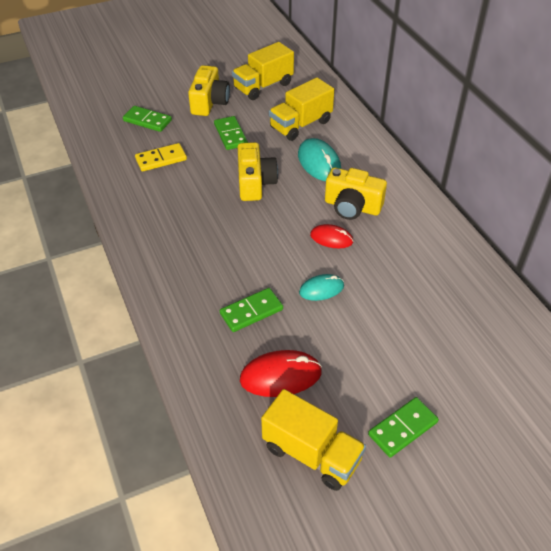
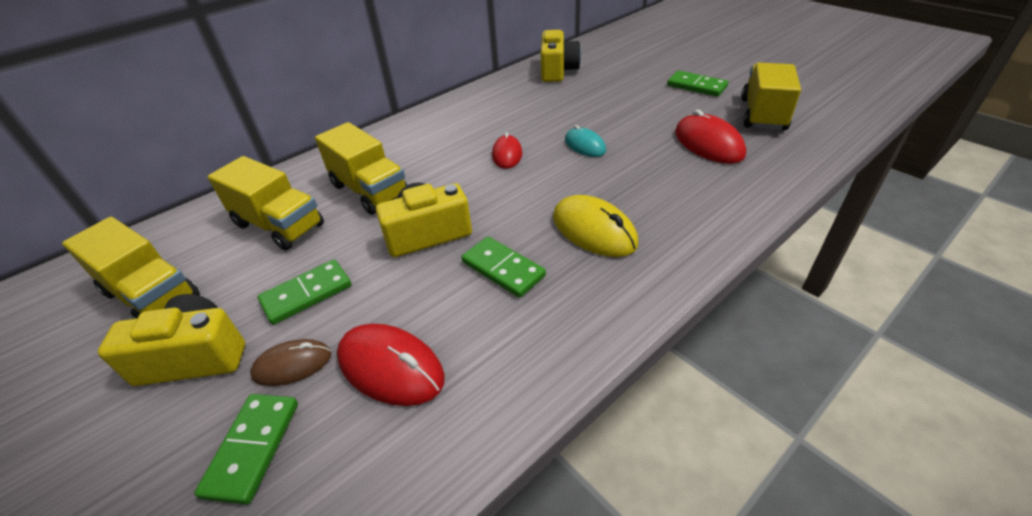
camera: 105 degrees left, 5 degrees down
yellow domino [135,143,187,172] -> red mouse [337,324,445,406]
green domino [220,288,283,332] -> green domino moved to [461,237,546,298]
turquoise mouse [298,138,341,181] -> yellow truck [315,122,407,215]
yellow camera [325,167,387,220] -> yellow camera moved to [541,30,581,82]
none -> brown mouse [250,339,332,386]
none -> yellow mouse [553,195,638,257]

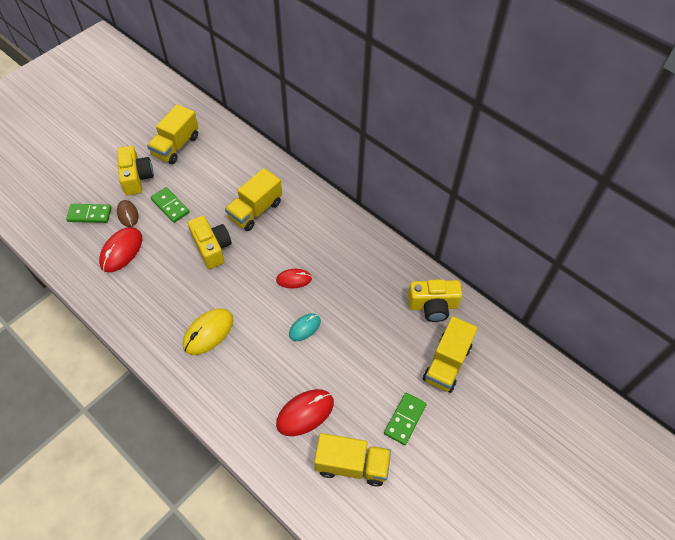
camera: 80 degrees right, 15 degrees up
yellow truck [208,156,324,250] -> yellow truck moved to [423,316,478,393]
green domino [461,237,546,298] -> none

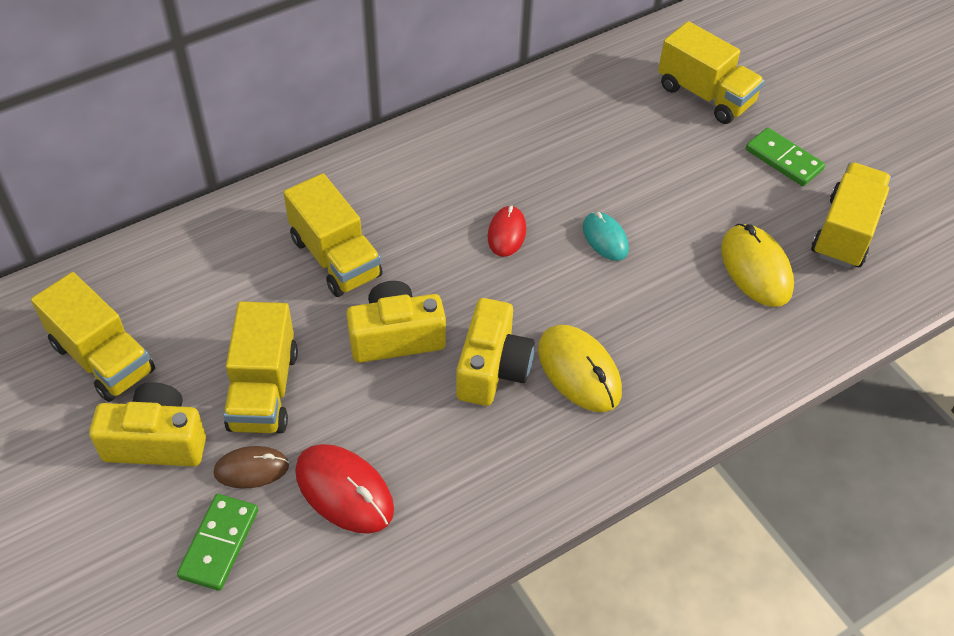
camera: 75 degrees left, 5 degrees down
green domino [150,187,190,223] -> yellow truck [223,301,298,433]
red mouse [276,389,334,436] -> yellow mouse [721,224,794,307]
yellow camera [408,279,462,322] -> yellow camera moved to [456,298,534,406]

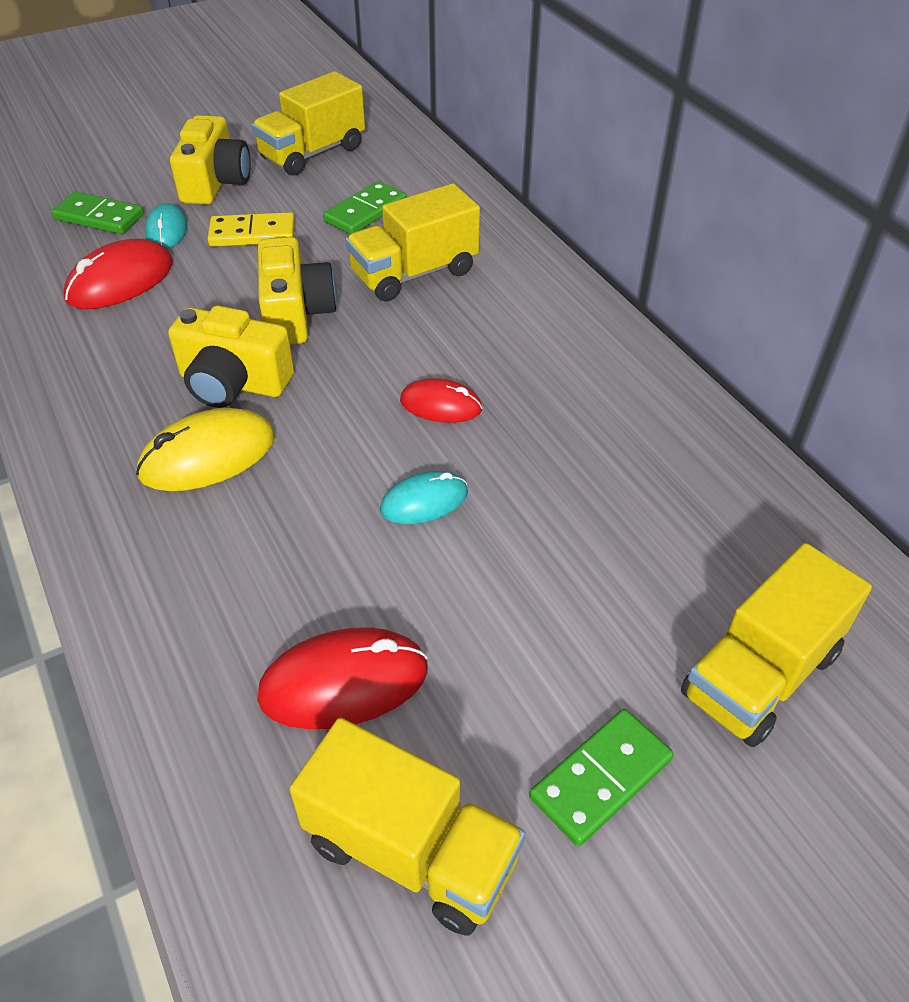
camera: 95 degrees right, 5 degrees down
brown mouse [213,446,289,489] -> turquoise mouse [145,203,187,249]
yellow truck [223,301,298,433] -> yellow domino [208,212,295,247]
yellow mouse [721,224,794,307] -> red mouse [257,627,428,729]
none -> green domino [323,181,407,234]

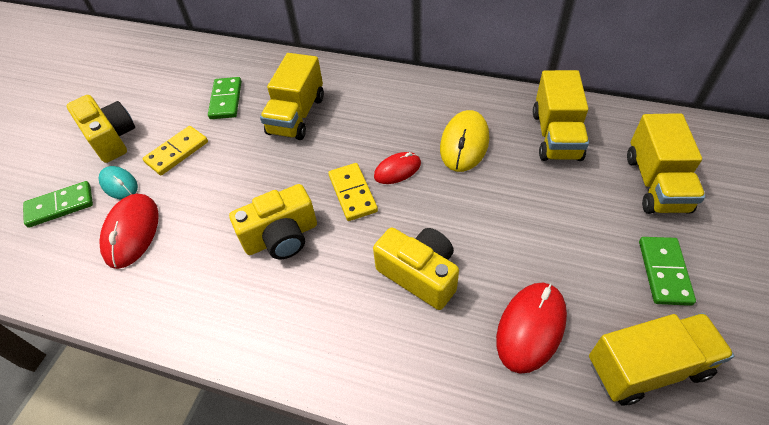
camera: 40 degrees left, 5 degrees up
yellow mouse [136,408,275,491] -> yellow mouse moved to [440,110,489,172]
yellow truck [252,71,365,176] -> yellow truck moved to [533,70,589,161]
yellow camera [258,237,337,345] -> yellow camera moved to [373,228,459,310]
turquoise mouse [380,471,468,524] -> none
none -> yellow domino [328,163,378,221]

